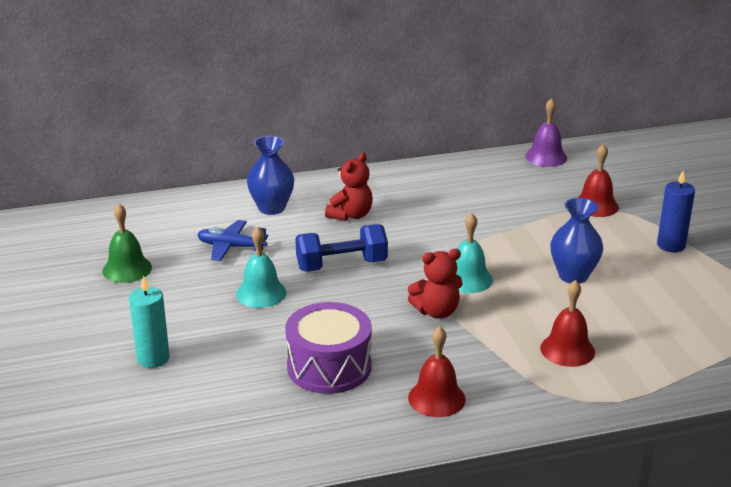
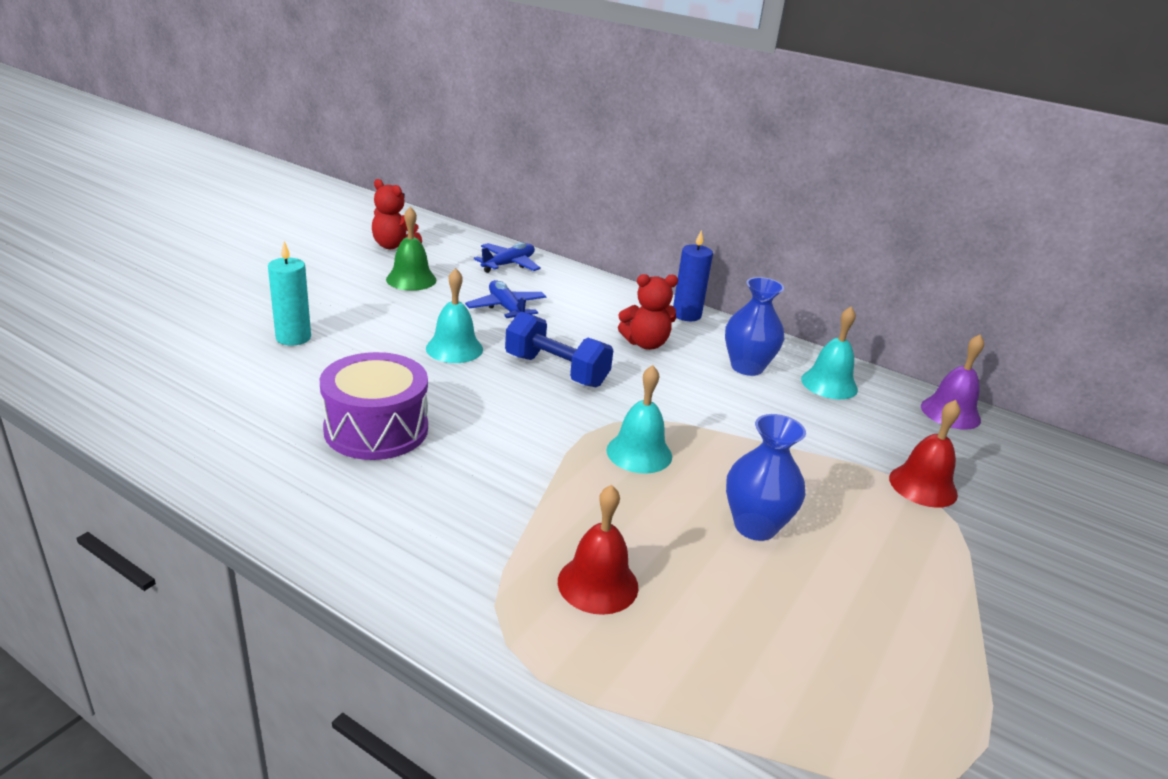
camera: 45 degrees right, 0 degrees up
blue vase [247,136,294,215] -> blue vase moved to [725,277,784,376]
red teddy bear [408,249,463,319] -> red teddy bear moved to [372,179,422,249]
red bell [408,326,466,417] -> none
blue candle [657,170,695,252] -> blue candle moved to [673,230,713,321]
none -> blue plane [474,242,541,273]
none -> turquoise bell [801,306,858,399]

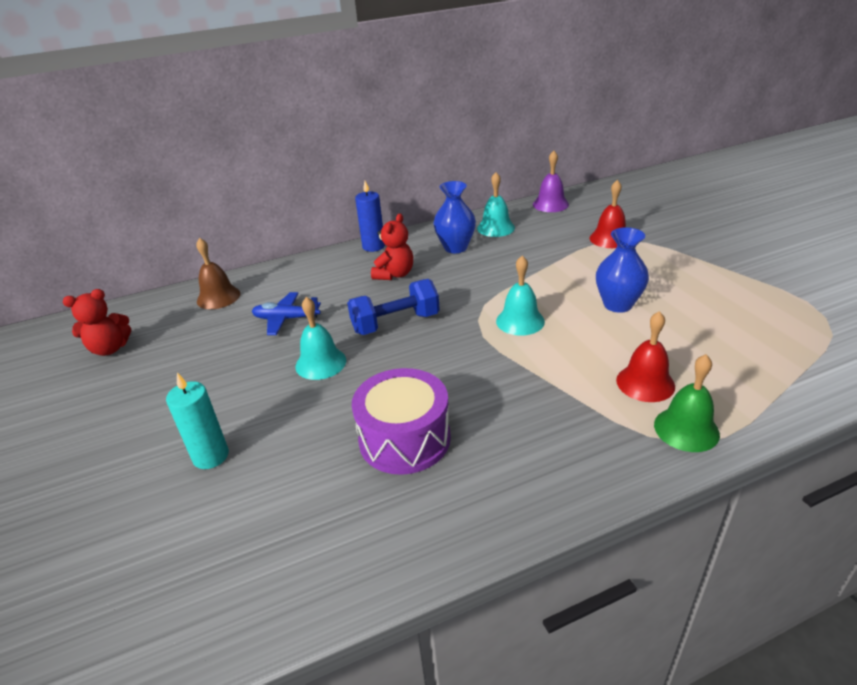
camera: 50 degrees left, 5 degrees up
green bell [386,207,436,291] -> green bell moved to [654,354,720,452]
blue plane [474,242,541,273] -> brown bell [196,238,240,309]

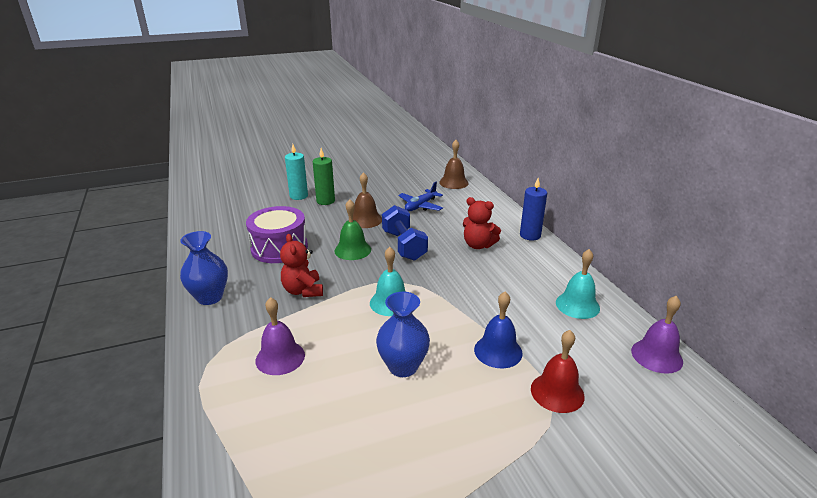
camera: 90 degrees right, 5 degrees down
red teddy bear [63,289,131,356] -> red teddy bear moved to [280,234,323,297]
blue plane [252,292,321,335] -> blue plane turned 150 degrees counterclockwise [398,182,443,211]
turquoise bell [295,297,346,380] -> brown bell [353,172,382,228]
blue vase [433,181,476,253] -> blue vase moved to [180,231,228,305]
red bell [616,311,675,402] -> purple bell [255,297,305,375]
green bell [654,354,720,452] -> green bell moved to [334,199,371,260]
none -> green candle [312,148,335,205]
none -> blue bell [474,291,523,368]

